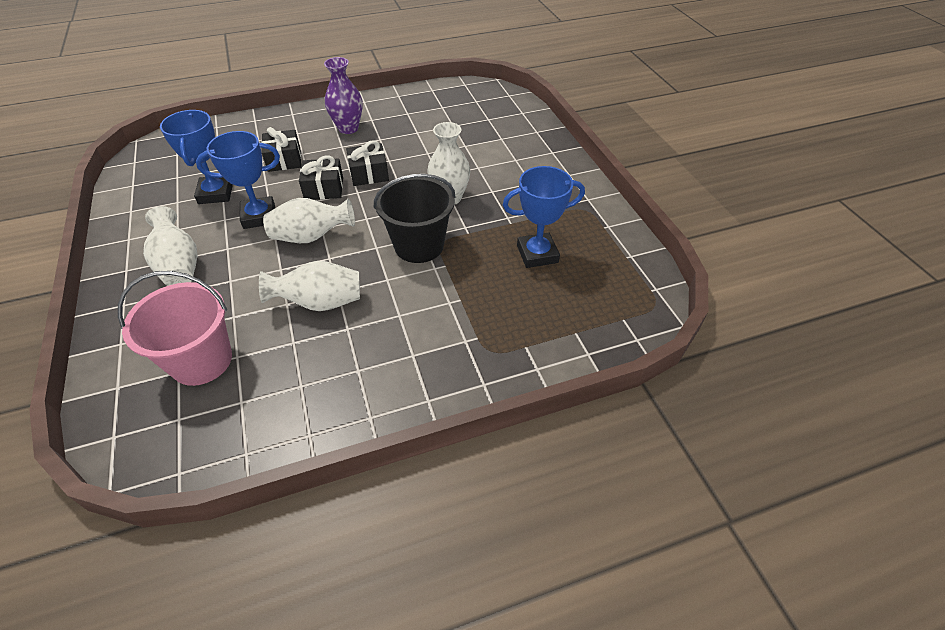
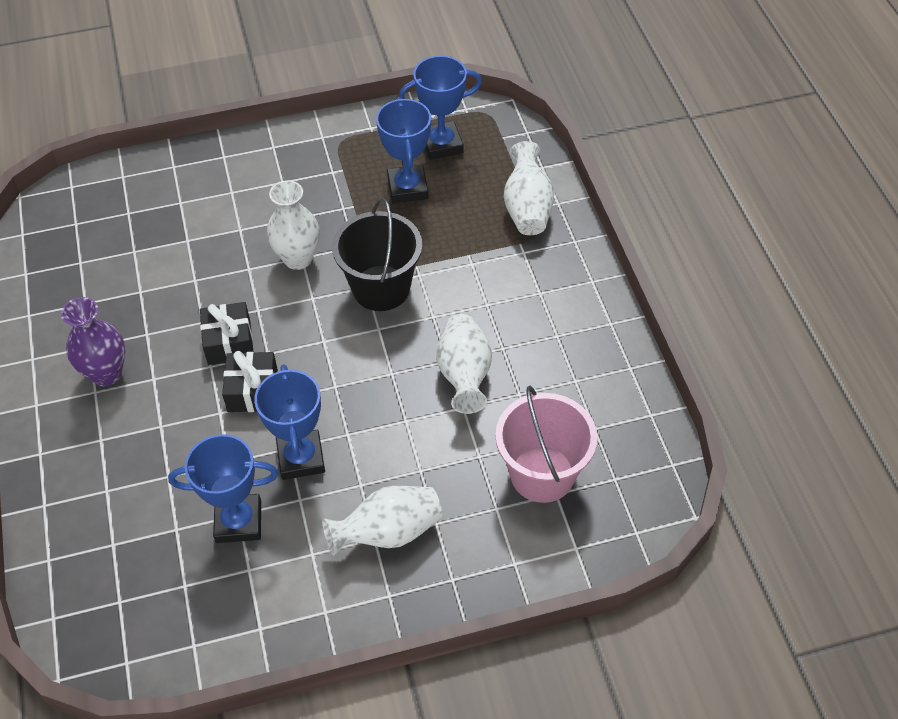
camera: 85 degrees left, 5 degrees up
black gift [261,127,301,172] -> none
white vase [263,198,355,243] -> white vase moved to [504,141,554,235]
none -> blue trophy [399,56,482,160]

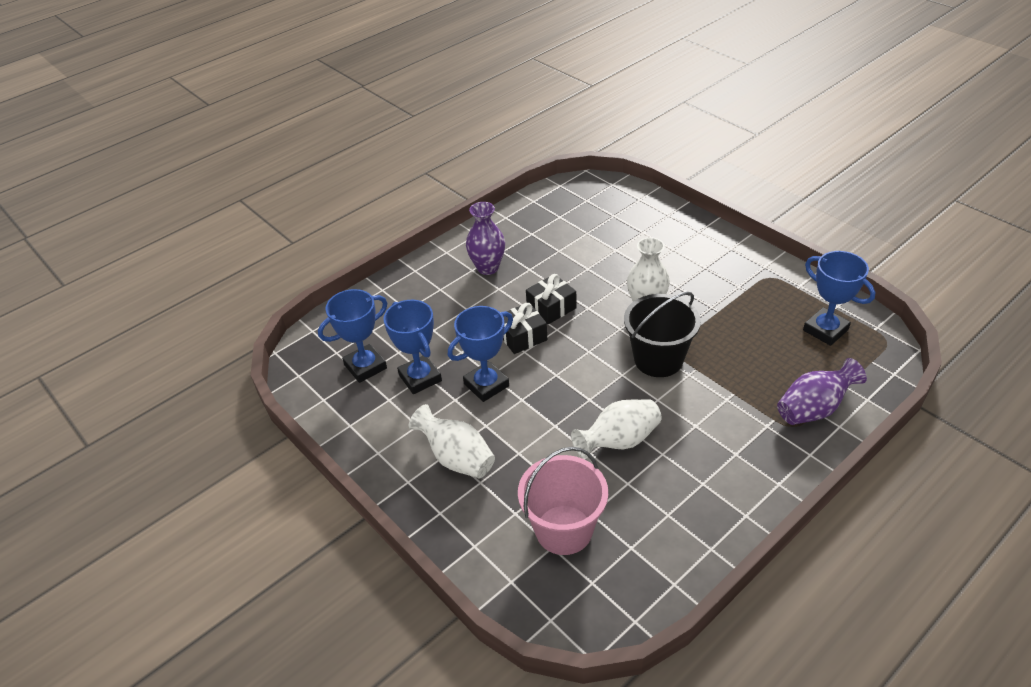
camera: 65 degrees right, 10 degrees down
blue trophy [376,97,431,203] -> blue trophy moved to [318,289,387,383]
white vase [504,141,554,235] -> purple vase [777,358,867,425]

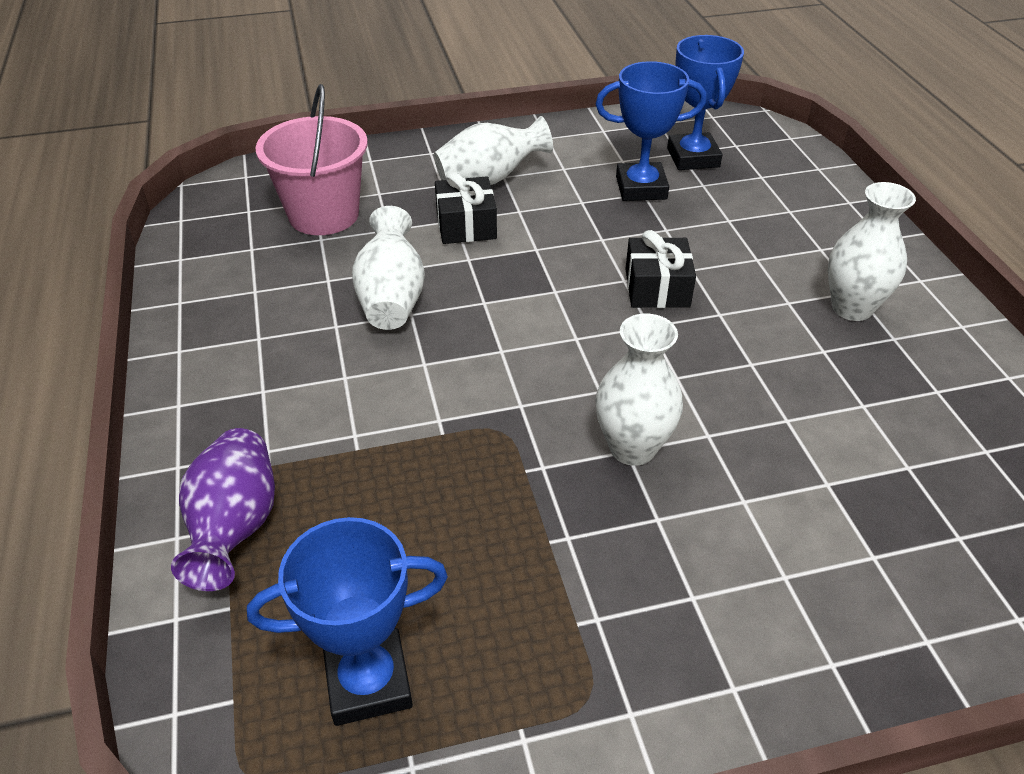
camera: 115 degrees right, 0 degrees up
blue trophy [448,306,513,402] -> none
purple vase [466,202,505,275] -> white vase [828,182,916,321]
black gift [526,274,576,324] -> black gift moved to [435,171,497,244]
black bucket [624,292,701,377] -> none

